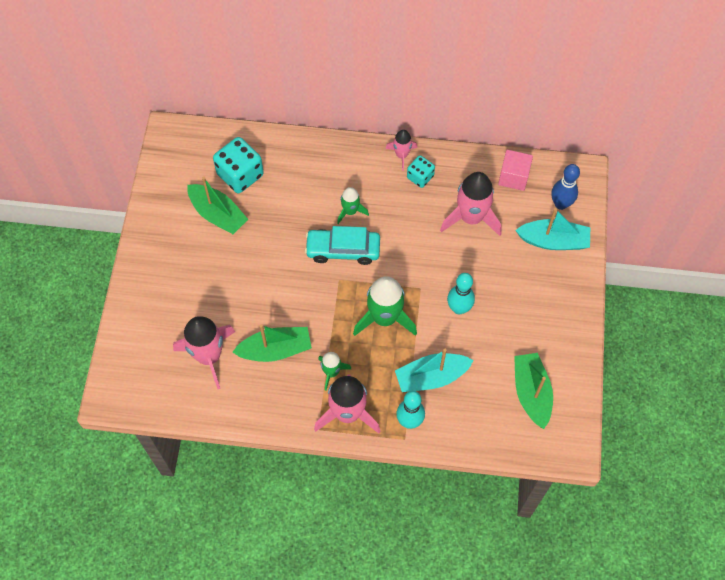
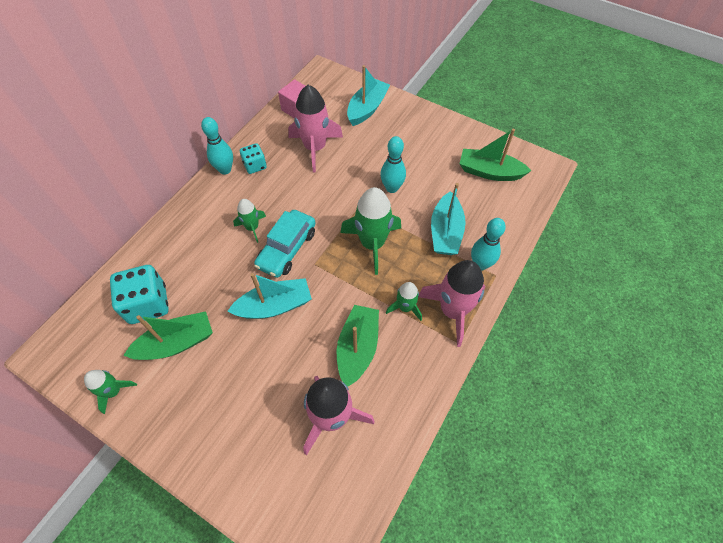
camera: 65 degrees left, 5 degrees down
pink rocket [386,130,417,171] -> turquoise bowling pin [201,117,233,175]
blue bowling pin [551,164,580,210] -> none
none -> green rocket [84,370,137,414]
none -> turquoise boat [228,273,312,319]

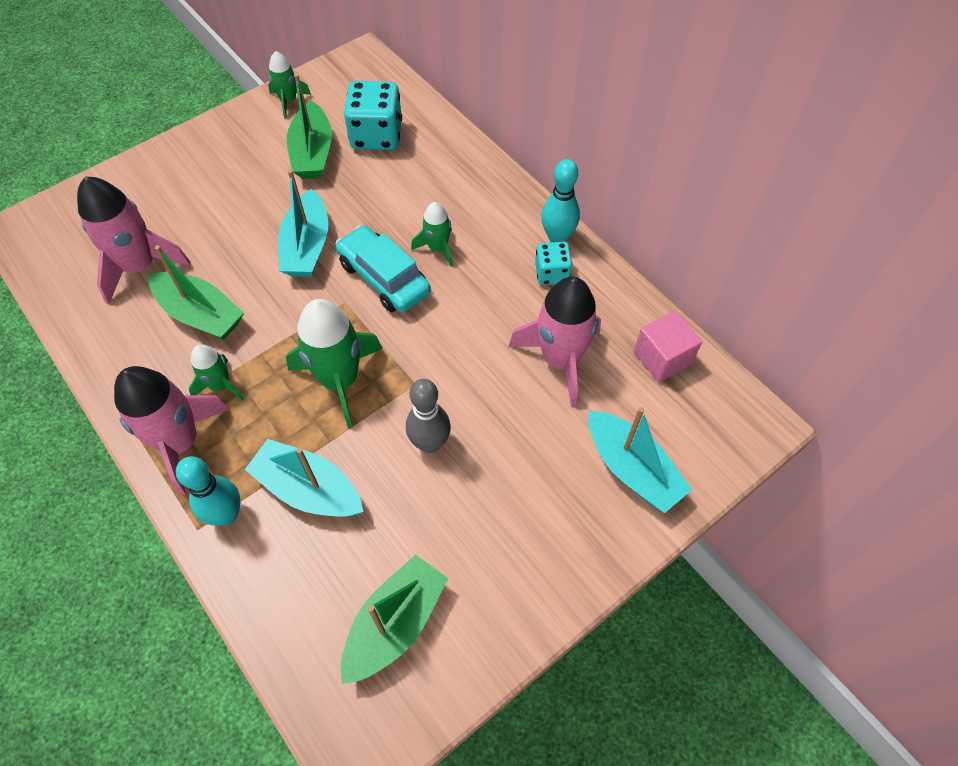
camera: 110 degrees right, 0 degrees up
turquoise bowling pin [380,136,406,193] -> grey bowling pin [406,379,451,453]

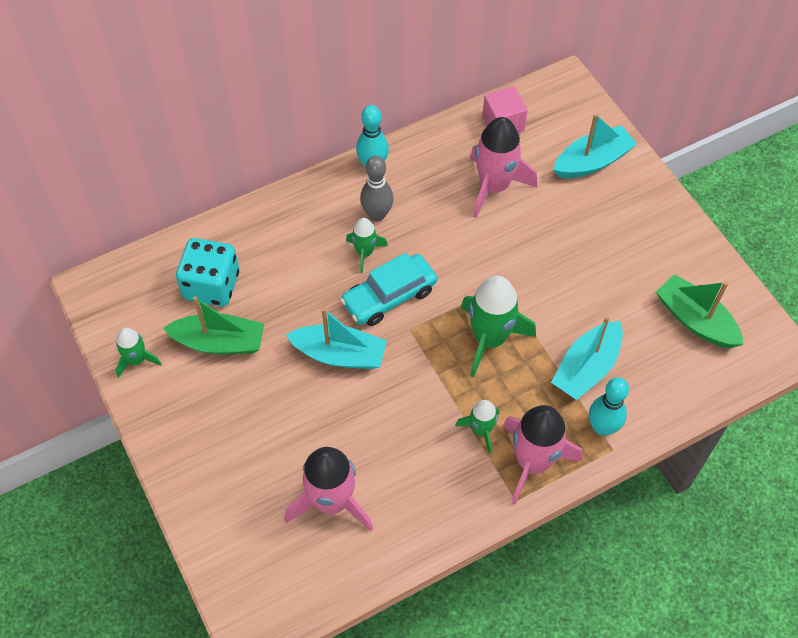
camera: 80 degrees left, 0 degrees up
green boat [149,245,244,340] -> none
grey bowling pin [406,379,451,453] -> grey bowling pin moved to [360,156,394,221]
turquoise dice [535,242,572,285] -> none

